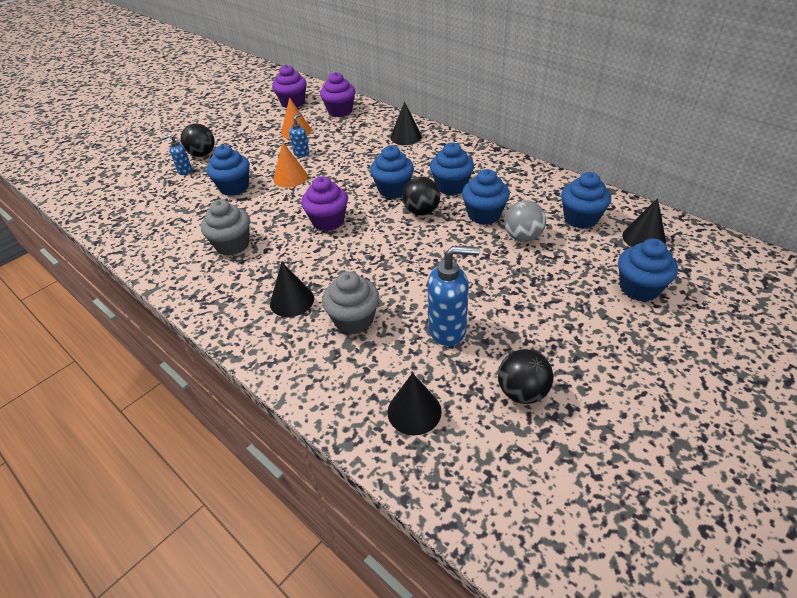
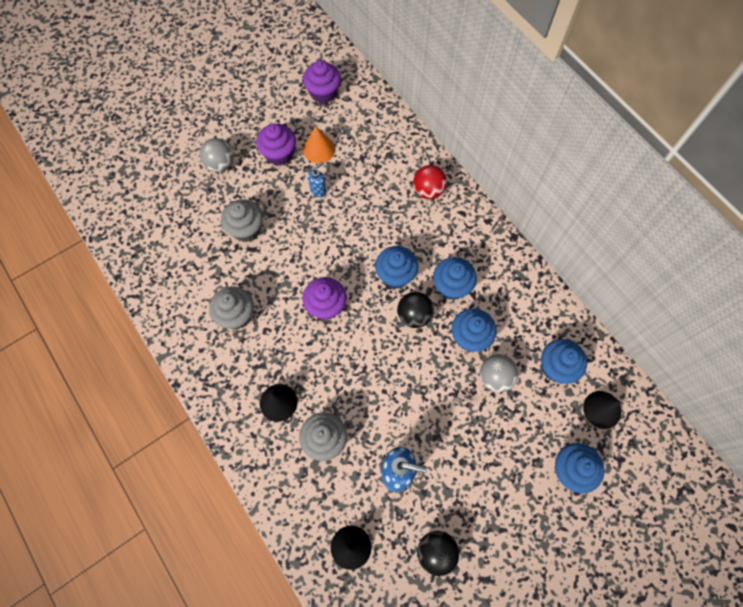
camera: 10 degrees right, 25 degrees up
blue soap dispenser [161,134,192,175] -> none
black ball [181,124,215,157] -> grey ball [200,138,234,172]
blue cupcake [207,145,250,196] -> grey cupcake [221,199,263,242]
orange cone [273,142,308,188] -> none
purple cupcake [320,72,356,117] -> purple cupcake moved to [256,124,296,166]
black cone [390,102,422,145] -> red ball [413,165,447,199]

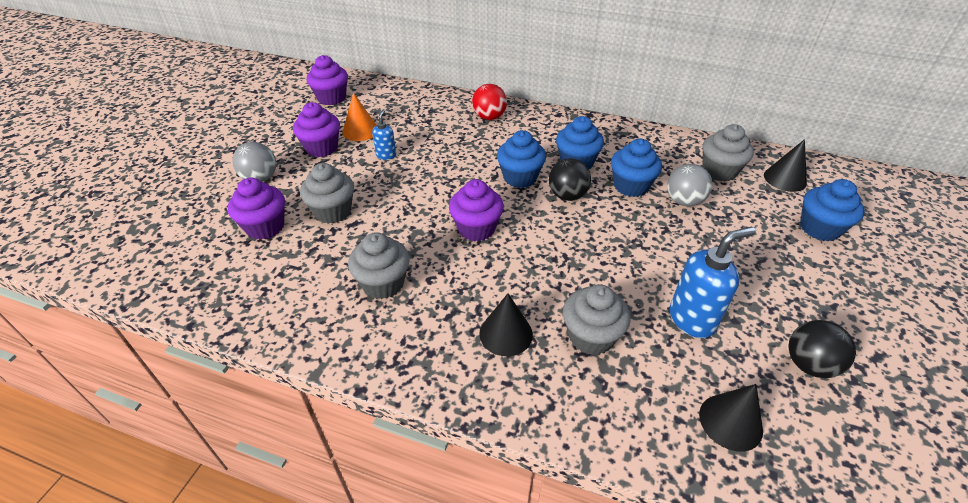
camera: 35 degrees left, 25 degrees down
blue cupcake [541,339,587,384] -> grey cupcake [702,124,754,181]
none -> purple cupcake [228,178,285,240]

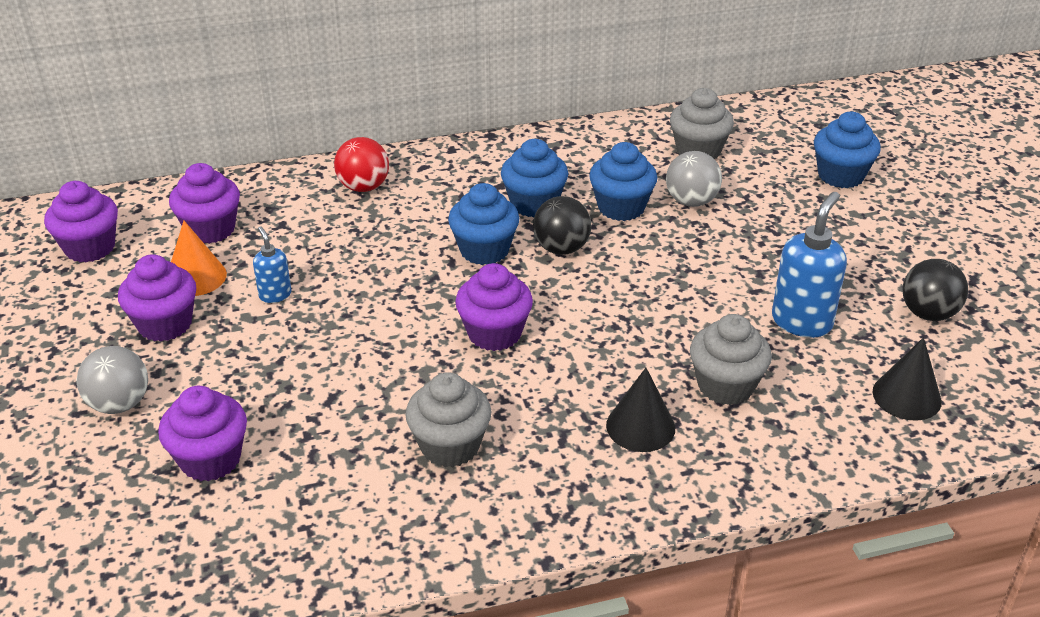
camera: 35 degrees left, 5 degrees down
grey cupcake [300,163,354,224] -> none
black cone [764,139,807,192] -> none
none -> purple cupcake [169,163,240,244]

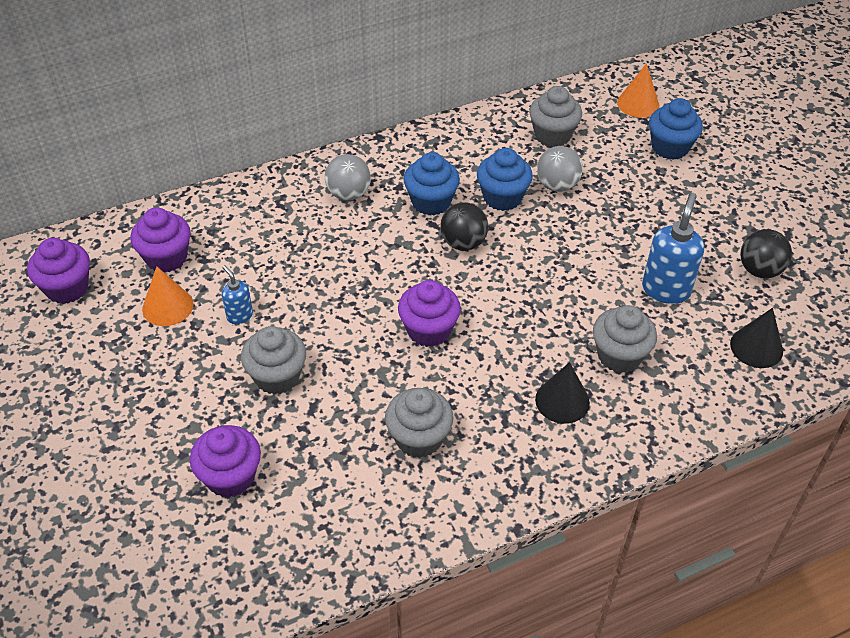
camera: 10 degrees left, 10 degrees up
grey ball [77,346,148,414] -> grey ball moved to [325,154,371,201]
purple cupcake [118,254,196,342] -> none
red ball [334,137,389,192] -> none
blue cupcake [448,183,519,265] -> none
none -> grey cupcake [241,326,306,395]
none -> orange cone [617,63,659,118]

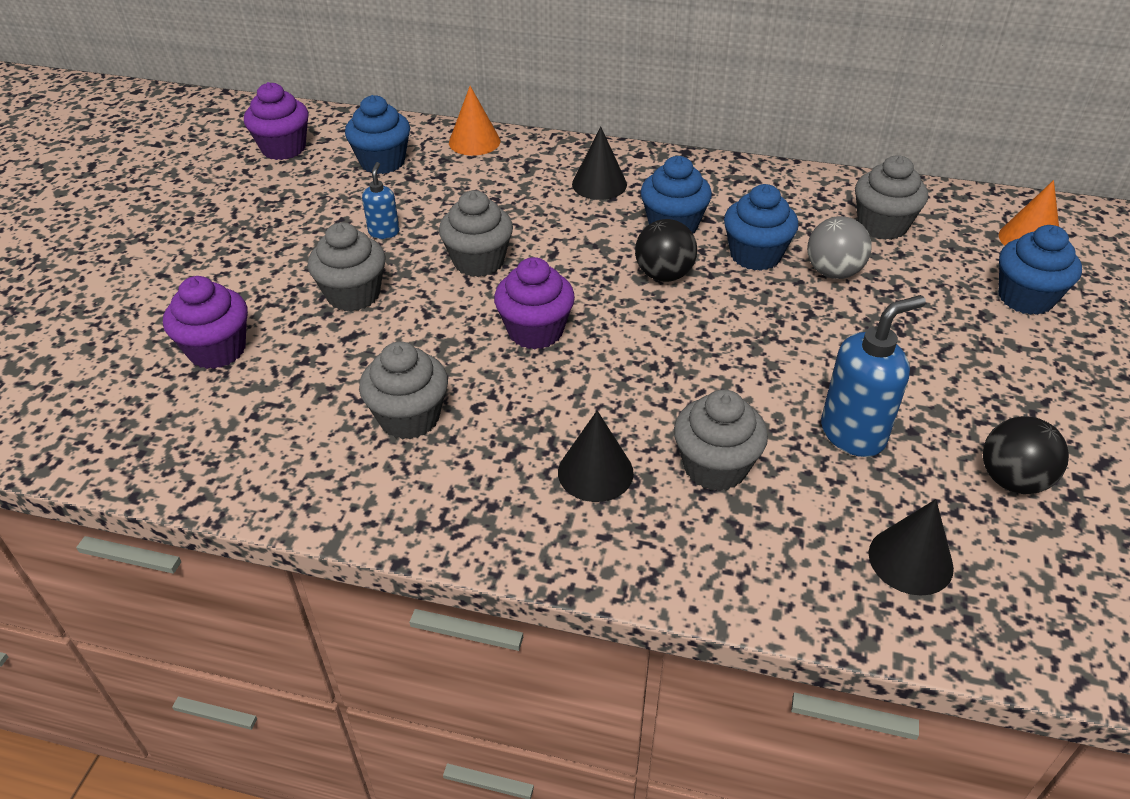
camera: 40 degrees right, 5 degrees down
purple cupcake [130,208,191,273] -> blue cupcake [345,95,410,174]
orange cone [142,267,194,326] -> orange cone moved to [449,86,500,156]
grey ball [325,154,371,201] -> black cone [572,126,627,200]
none -> grey cupcake [439,190,513,277]

